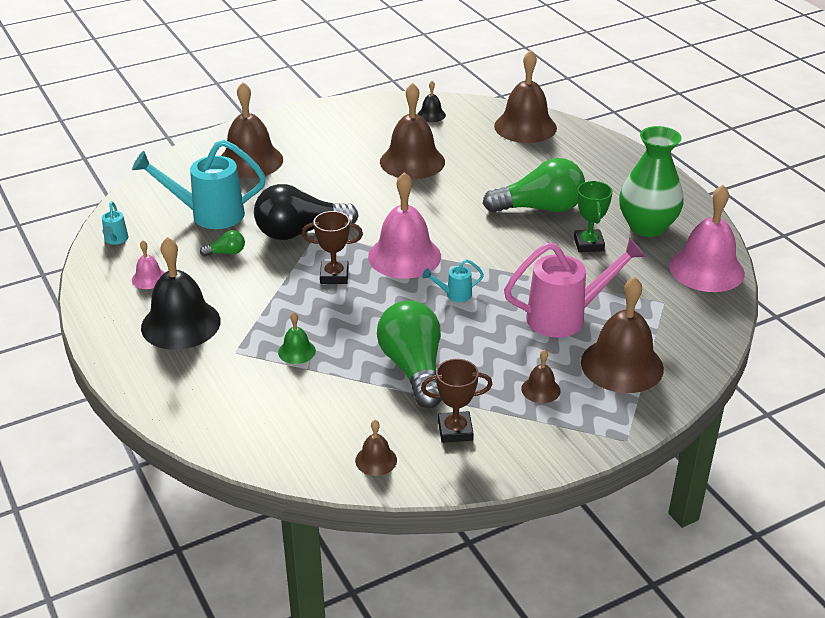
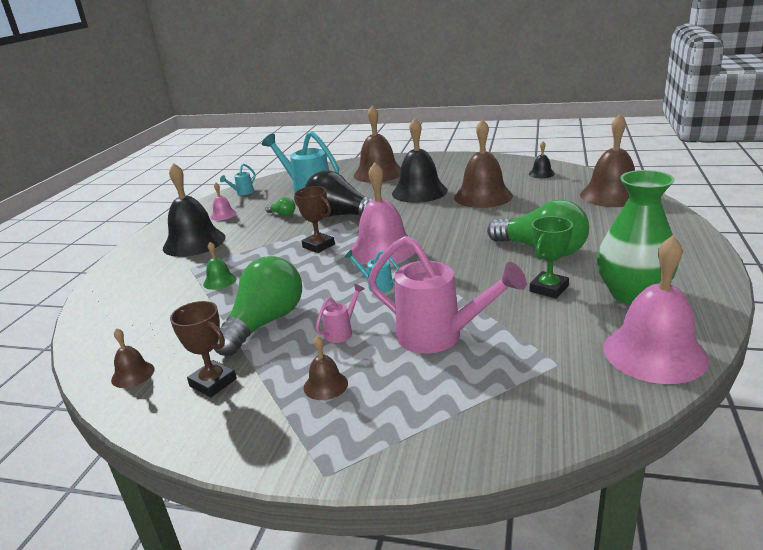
camera: 45 degrees right, 10 degrees down
brown bell [581,277,664,393] -> none
none -> pink watering can [316,284,365,343]
none -> black bell [392,118,447,203]

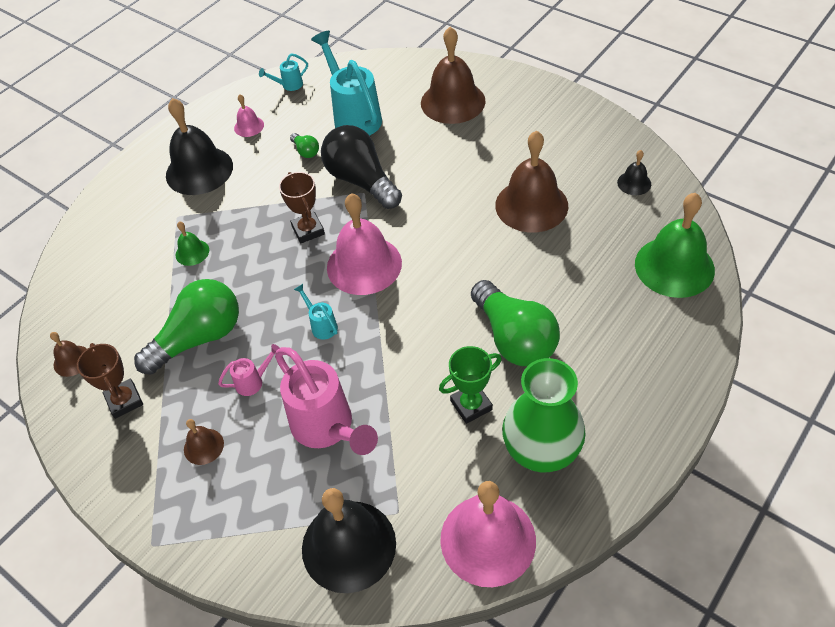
camera: 25 degrees right, 25 degrees up
black bell [392,118,447,203] -> black bell moved to [302,488,396,593]
brown bell [580,114,635,207] -> green bell [635,193,715,298]

